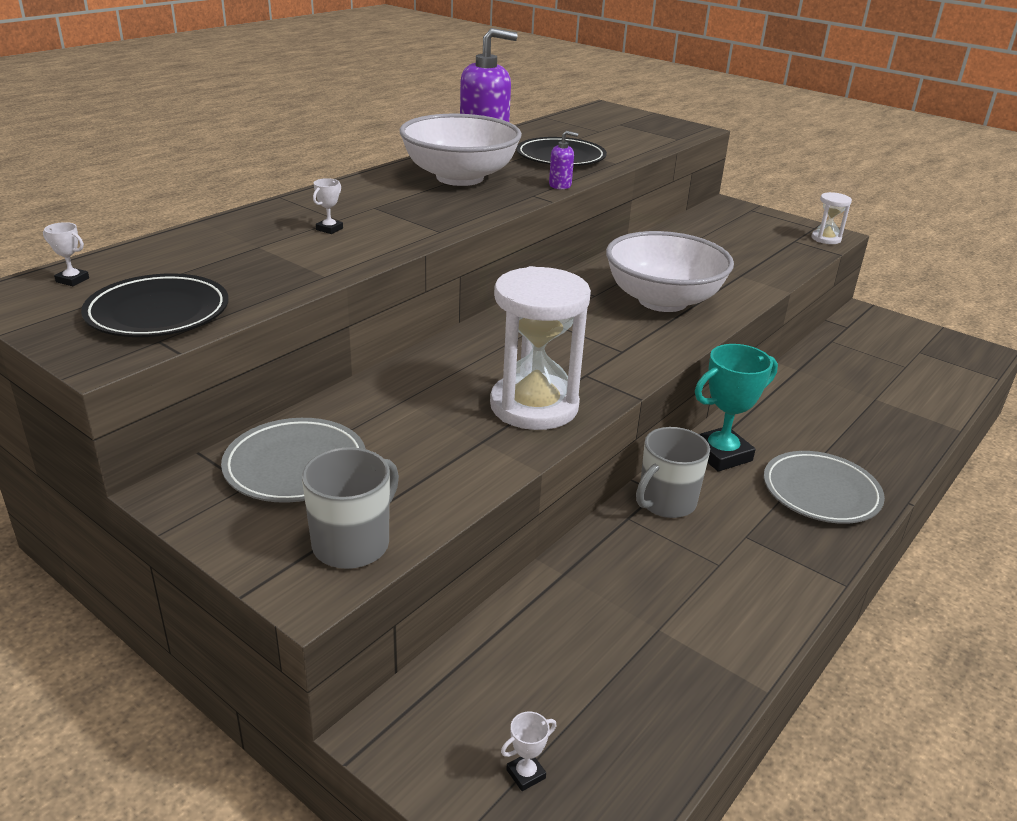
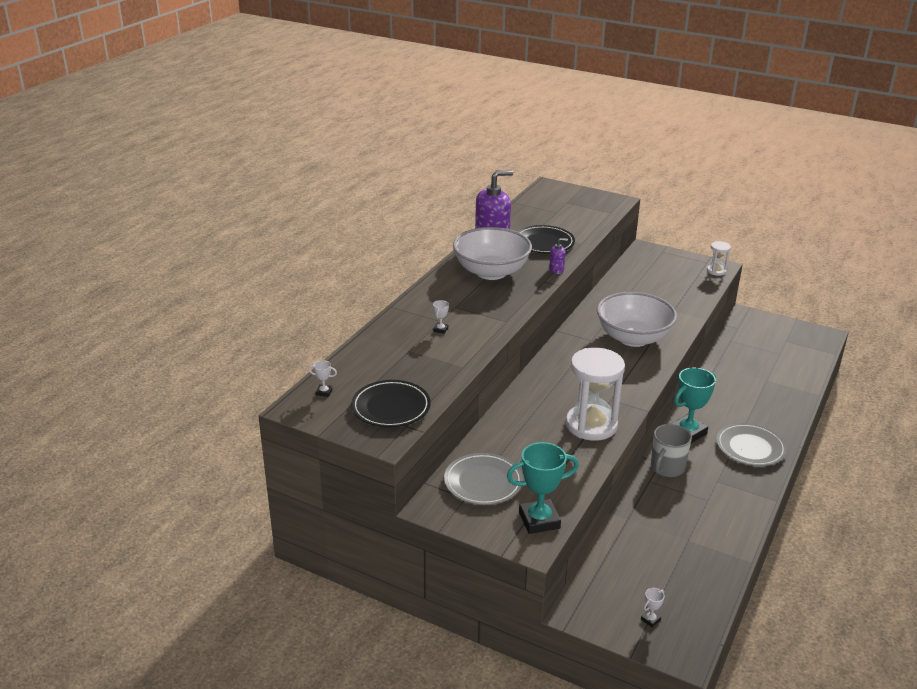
camera: 10 degrees left, 0 degrees up
grey mug [302,447,399,569] -> turquoise trophy [507,442,579,534]

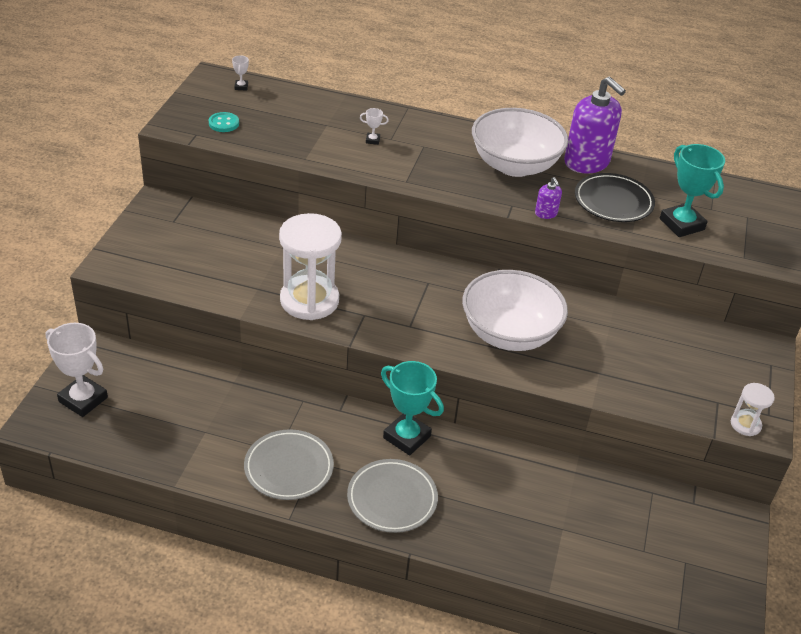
camera: 75 degrees right, 10 degrees up
black plate [351,380,431,427] -> turquoise button [209,112,239,132]
grey plate [444,453,523,505] -> grey plate moved to [244,429,334,500]
turquoise trophy [507,442,579,534] -> turquoise trophy moved to [660,144,725,237]
white trophy [641,588,664,627] -> white trophy [46,323,108,417], size x2.36
grey mug [651,424,692,477] -> none

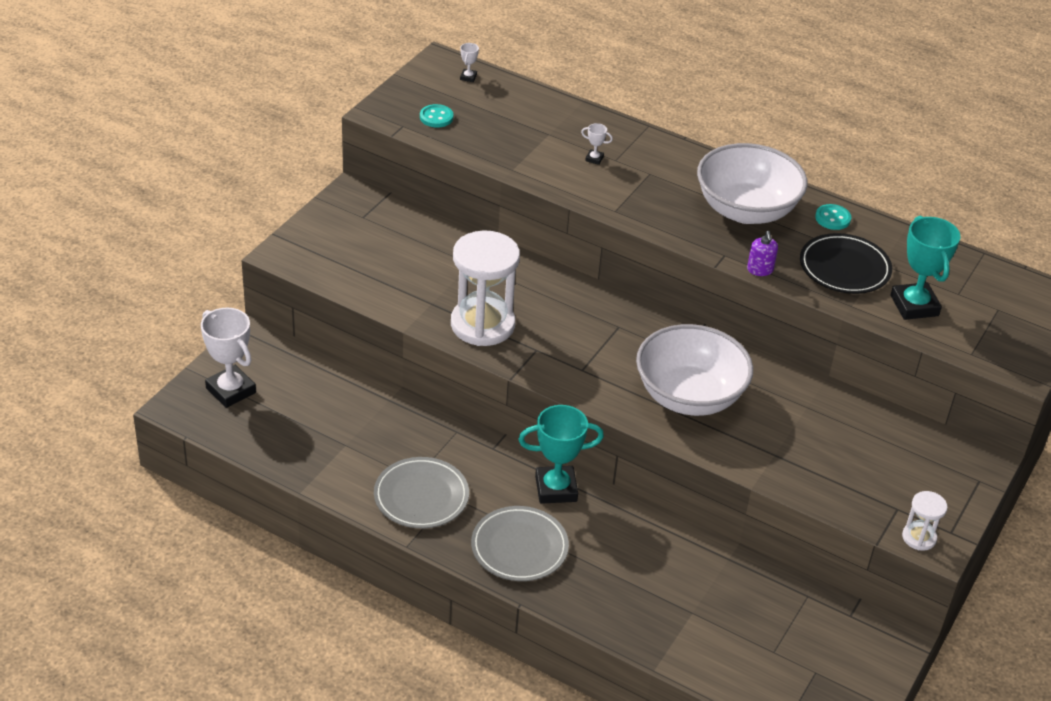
camera: 15 degrees right, 0 degrees up
turquoise trophy [381,361,444,456] -> turquoise trophy turned 60 degrees counterclockwise [518,405,604,504]
purple soap dispenser [564,77,626,174] -> turquoise button [815,204,851,230]

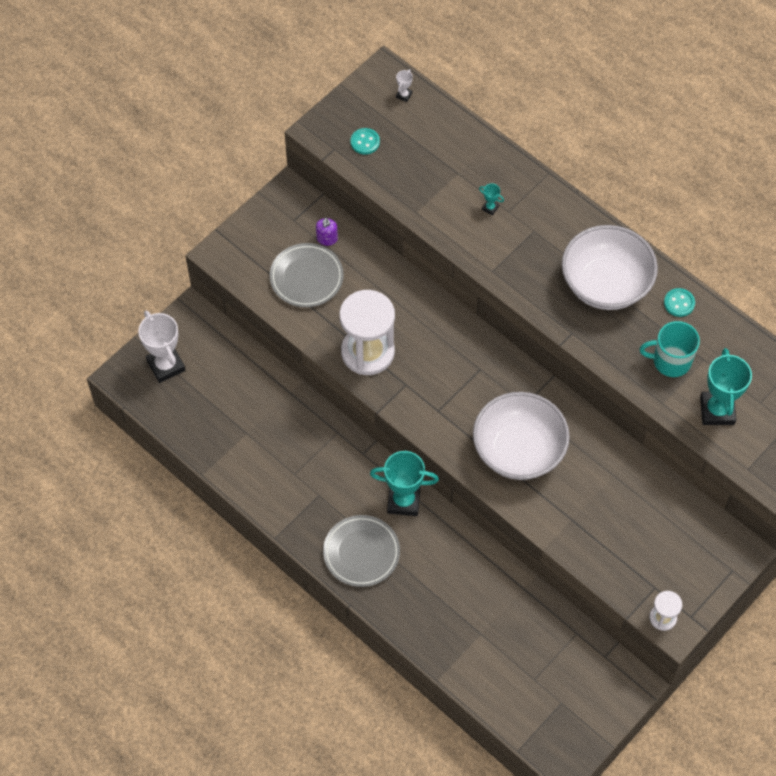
camera: 15 degrees right, 20 degrees up
grey plate [374,457,469,528] -> grey plate moved to [269,243,344,307]
white trophy [581,123,613,165] -> turquoise trophy [479,183,504,215]
purple soap dispenser [747,231,778,276] -> purple soap dispenser moved to [316,217,338,246]
black plate [800,233,892,294] -> turquoise mug [640,321,700,377]

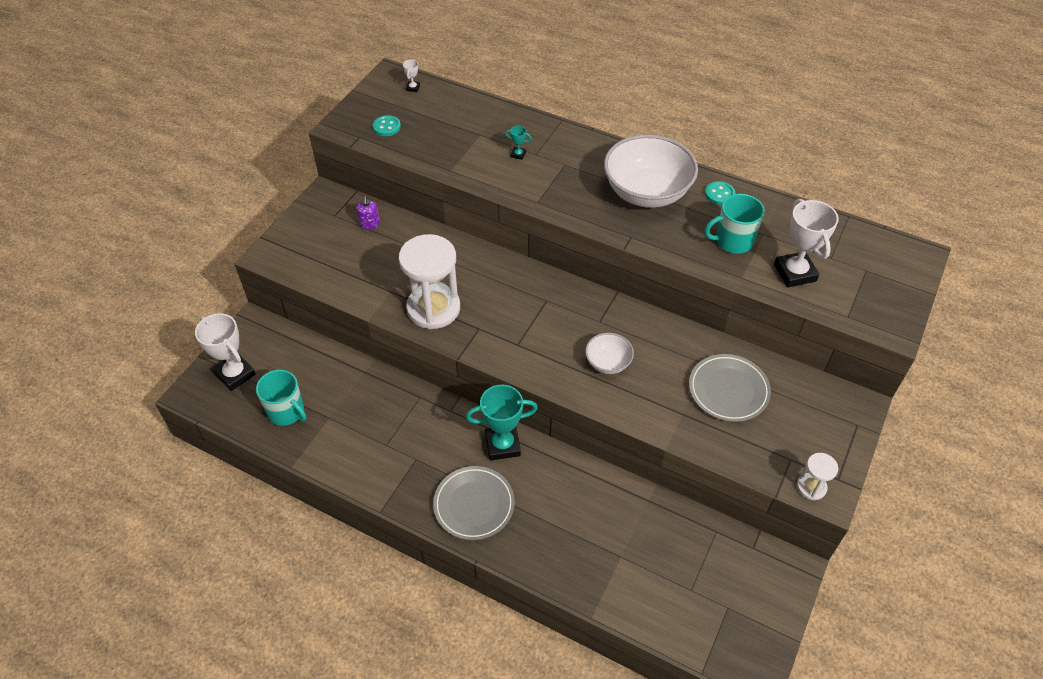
camera: 15 degrees left, 10 degrees down
grey plate [269,243,344,307] -> grey plate moved to [689,354,771,422]
white bowl [473,392,570,480] -> white bowl [585,333,634,374], size x0.49
turquoise trophy [700,348,752,425] -> white trophy [774,199,839,288]
none -> turquoise mug [256,370,306,426]

